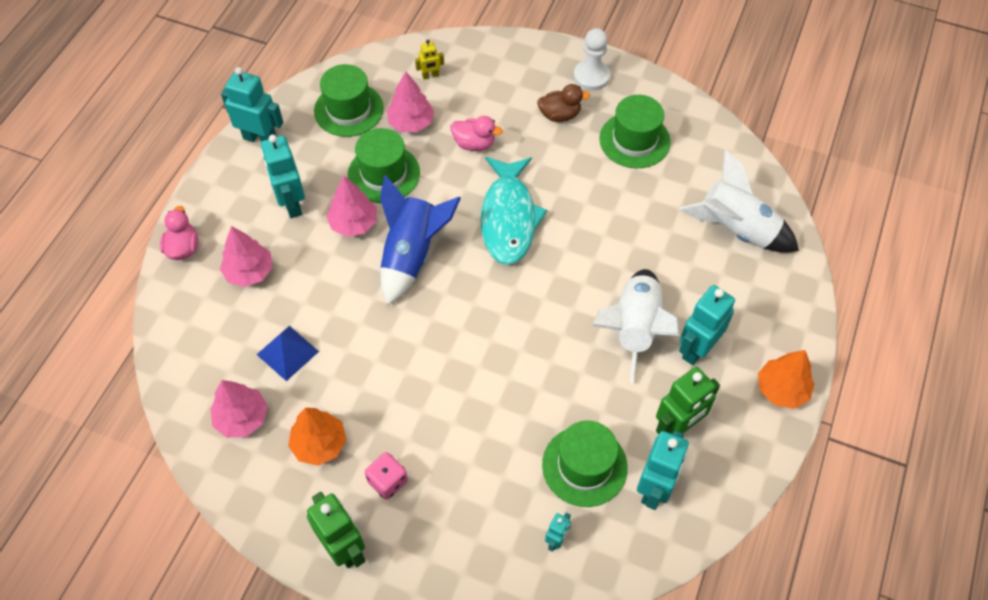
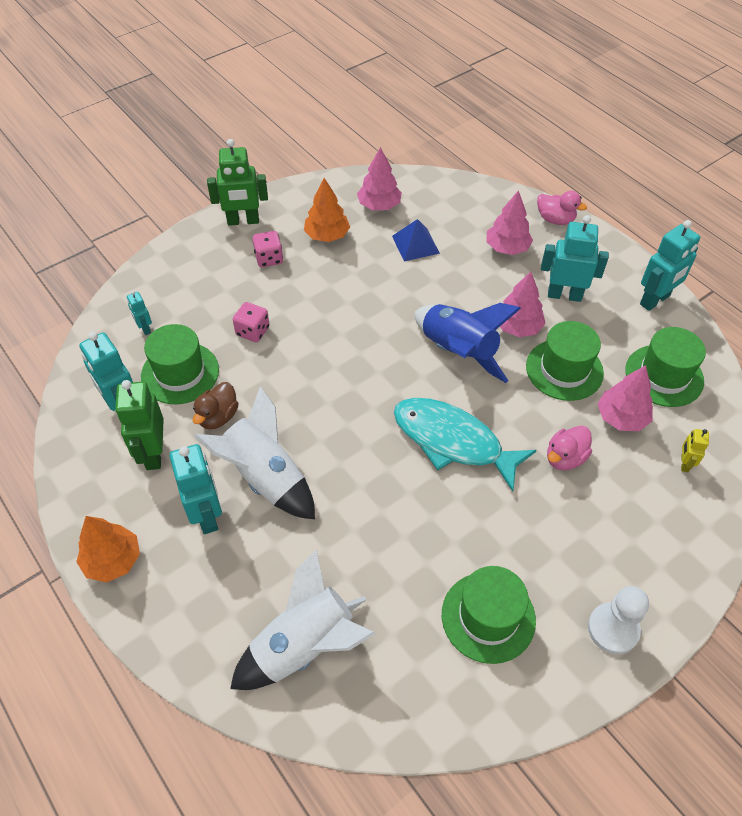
camera: 120 degrees right, 5 degrees down
brown duck [537,84,590,122] -> brown duck moved to [193,382,239,429]
none -> pink dice [233,302,270,342]

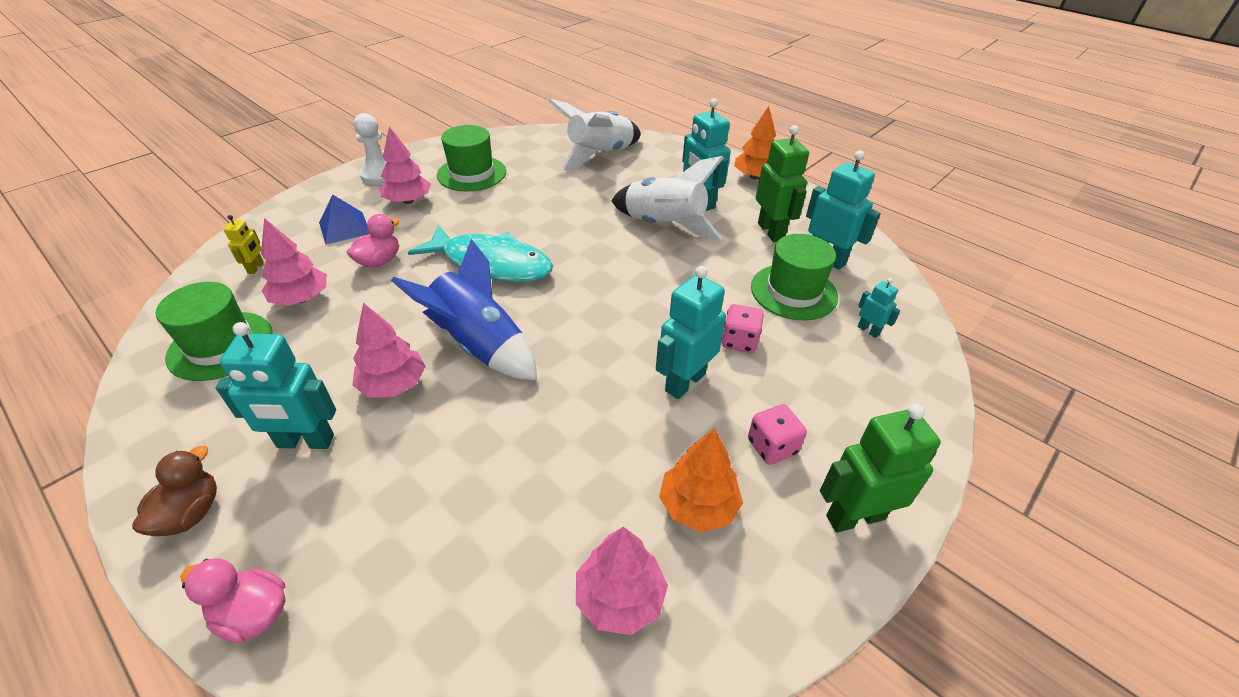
camera: 170 degrees right, 10 degrees down
brown duck [193,382,239,429] -> brown duck moved to [132,446,217,536]
blue pyramid [392,219,440,261] -> blue pyramid moved to [319,195,369,245]
pink tree [486,190,533,255] -> pink tree moved to [380,127,431,204]
green hat [526,321,604,401] -> none
turquoise robot [640,220,700,311] -> turquoise robot moved to [656,266,726,399]

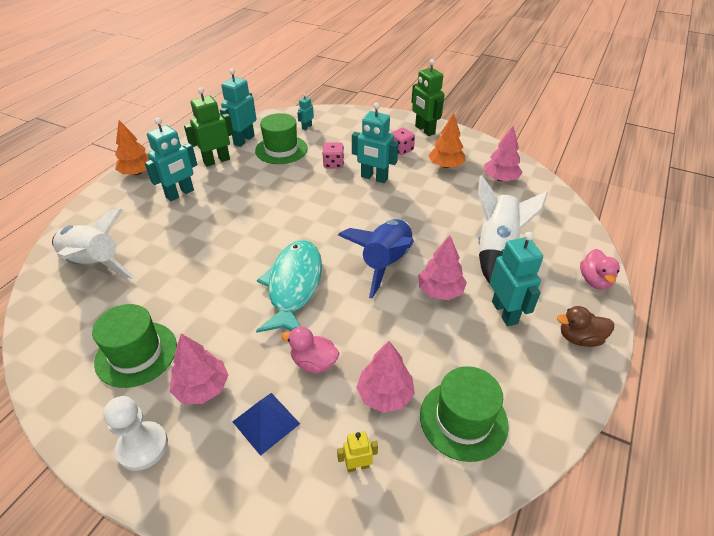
camera: 105 degrees left, 0 degrees up
white rocket [611,156,723,240] -> white rocket moved to [478,175,548,284]

